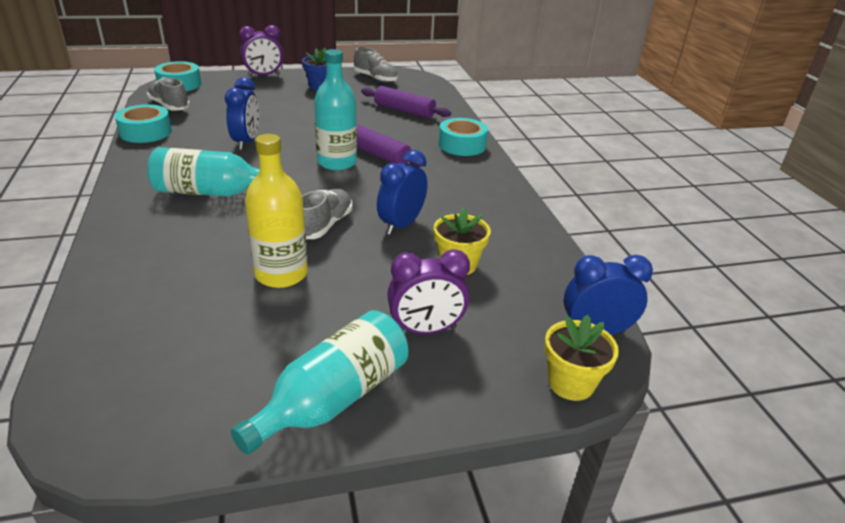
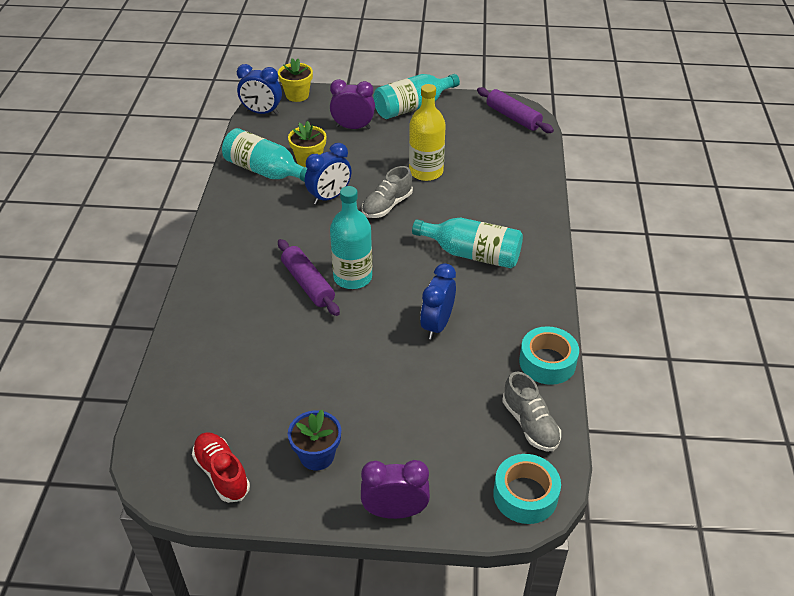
camera: 160 degrees left, 10 degrees up
grey shoe [354,47,398,83] -> red shoe [192,432,250,503]
purple rolling pin [361,86,451,118] -> purple rolling pin moved to [477,87,554,133]
turquoise tape [439,118,488,156] -> none
none -> turquoise bottle [222,128,307,182]

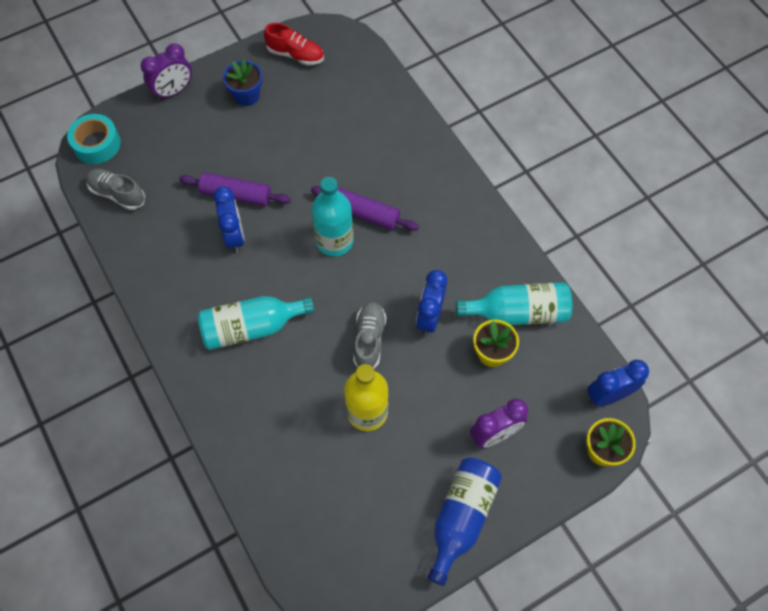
camera: 145 degrees right, 20 degrees up
turquoise bottle [373,74,460,119] -> blue bottle [427,457,502,586]
purple rolling pin [477,87,554,133] -> purple rolling pin moved to [179,173,291,206]
turquoise tape [519,326,579,385] -> none

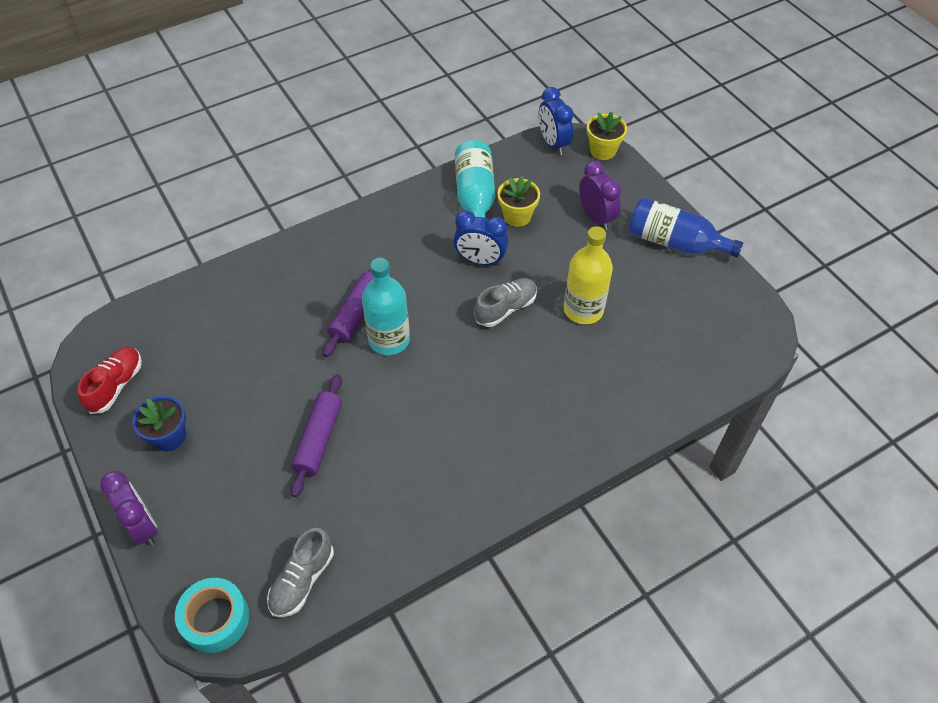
camera: 90 degrees left, 10 degrees down
turquoise bottle [198,296,315,350] -> none
blue clock [213,187,245,253] -> none
grey shoe [353,302,386,369] -> grey shoe turned 135 degrees clockwise [474,278,537,327]

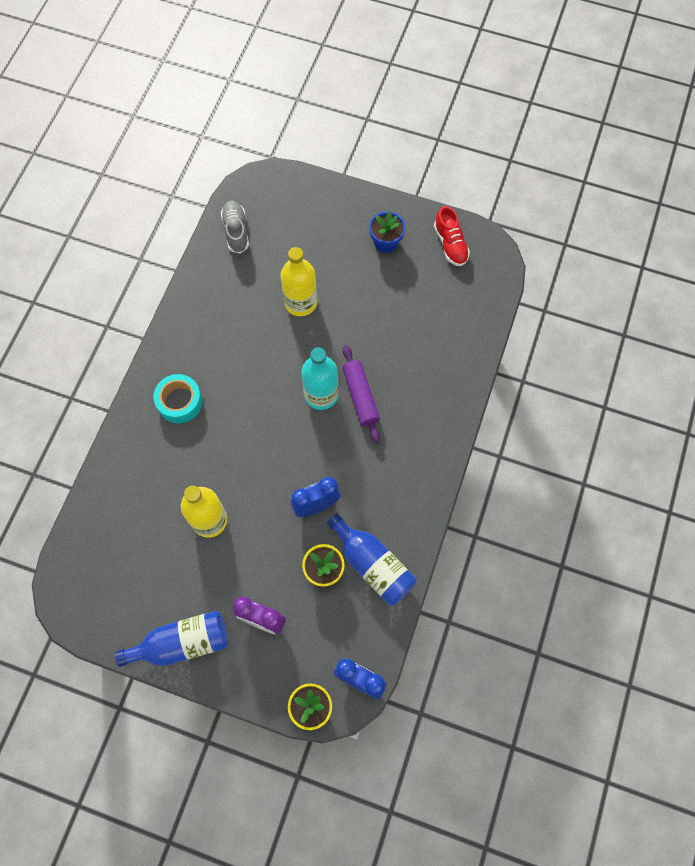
camera: 140 degrees right, 15 degrees up
purple clock [100,471,158,546] -> none
turquoise tape [175,578,249,653] -> turquoise tape moved to [153,374,203,423]
purple rolling pin [290,374,342,497] -> yellow bottle [280,247,317,316]
turquoise bottle [455,140,495,218] -> blue bottle [327,514,416,605]
grey shoe [474,278,537,327] -> none

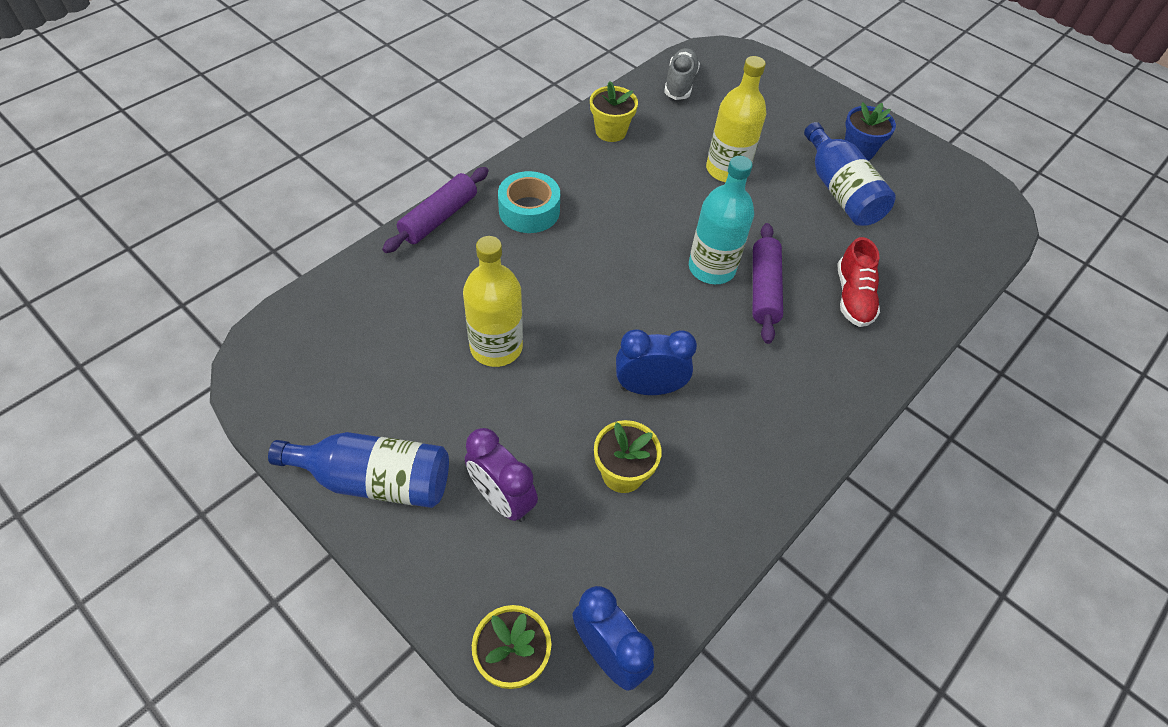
camera: 20 degrees right, 15 degrees down
blue bottle [327,514,416,605] -> blue bottle moved to [804,122,896,226]
red shoe [434,206,470,266] -> red shoe moved to [837,237,880,327]
none -> purple rolling pin [382,167,489,253]
none -> yellow flower pot [590,81,638,142]

